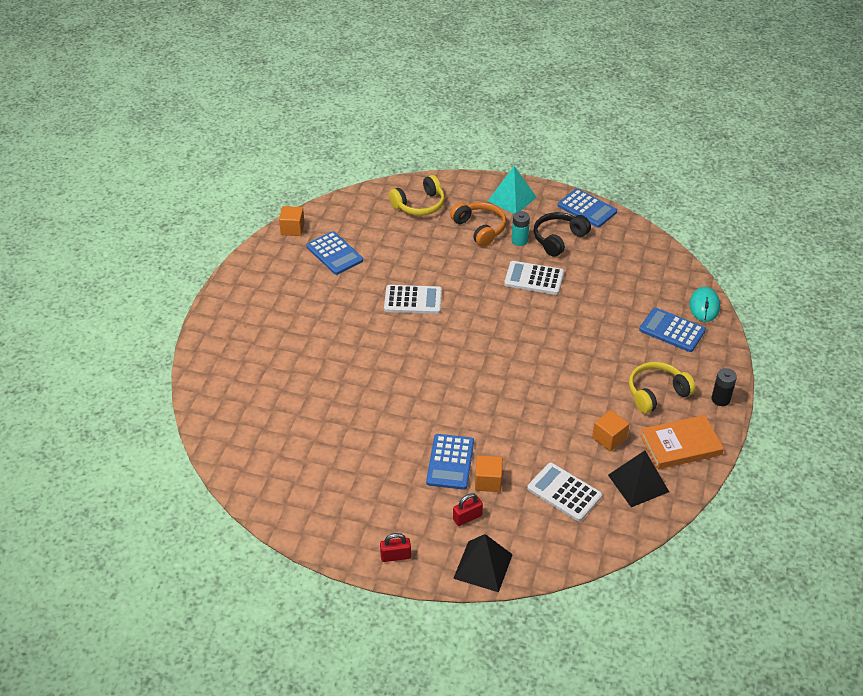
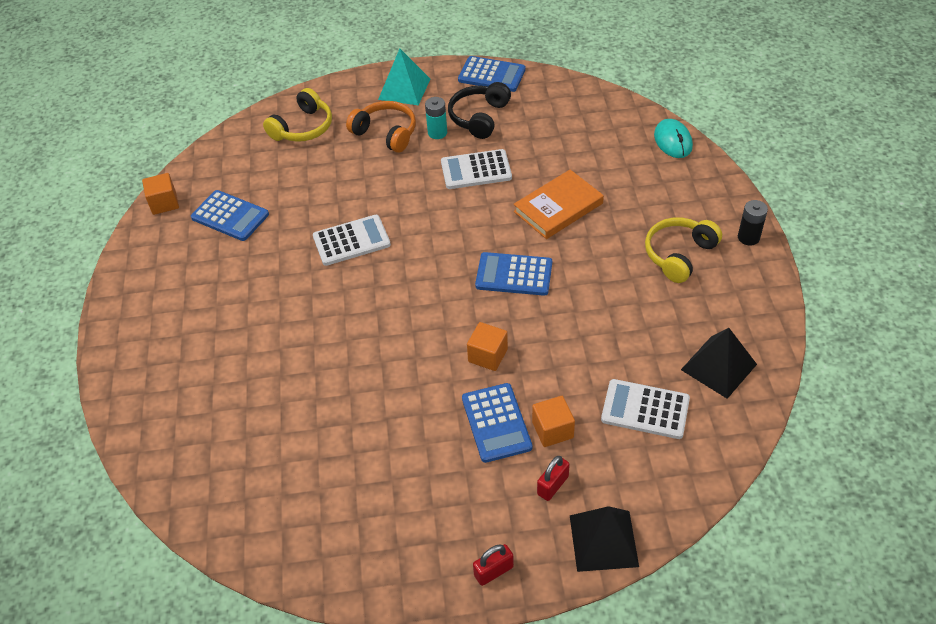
camera: 20 degrees left, 5 degrees up
orange cube [592,410,629,451] -> orange cube moved to [467,322,508,371]
blue calculator [639,308,706,352] -> blue calculator moved to [475,252,552,296]
orange book [640,415,724,469] -> orange book moved to [514,170,604,239]

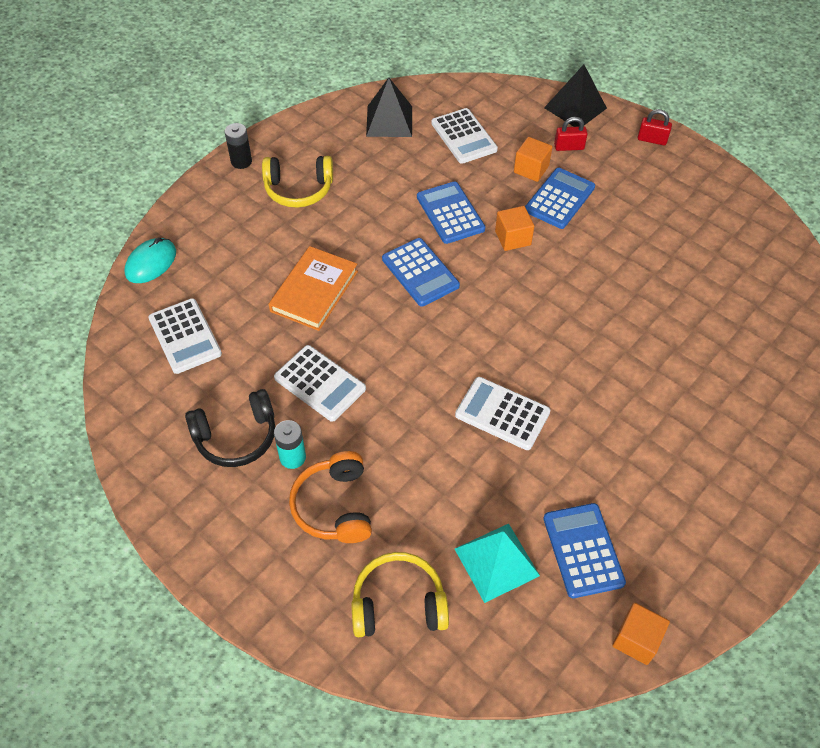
camera: 135 degrees left, 5 degrees up
turquoise pyramid [378,48,430,105] -> turquoise pyramid moved to [455,524,540,603]
blue calculator [458,56,526,92] -> blue calculator moved to [417,181,486,244]
orange book [514,170,604,239] -> orange book turned 75 degrees counterclockwise [269,246,358,331]
none -> white calculator [148,298,222,374]

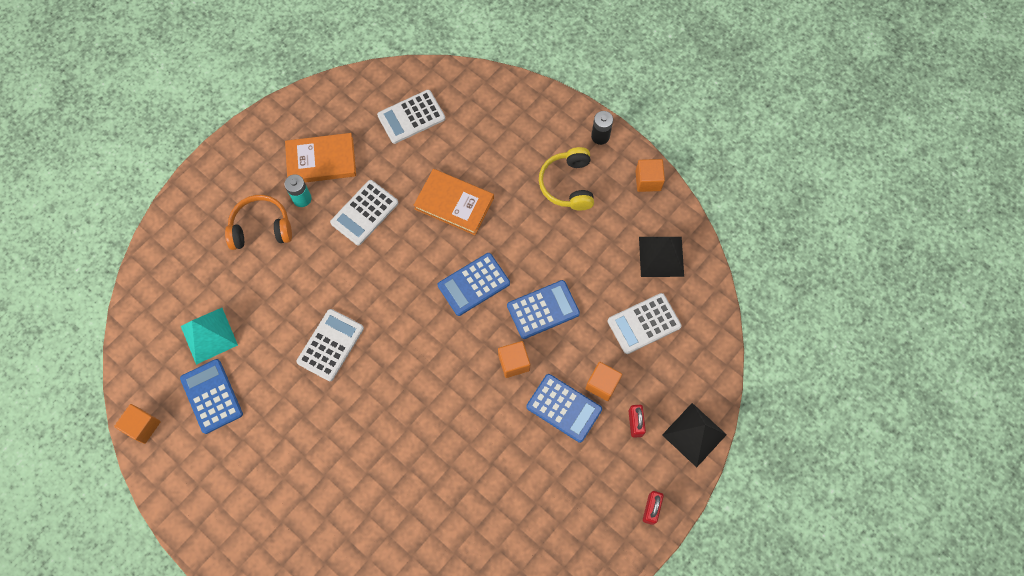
camera: 90 degrees right, 15 degrees up
turquoise mouse [124,237,176,283] -> none
black headphones [185,389,275,467] -> orange book [285,133,356,183]
yellow headphones [351,552,449,637] -> none
blue calculator [543,503,626,598] -> blue calculator turned 105 degrees counterclockwise [180,359,243,434]
none -> orange cube [635,159,665,192]

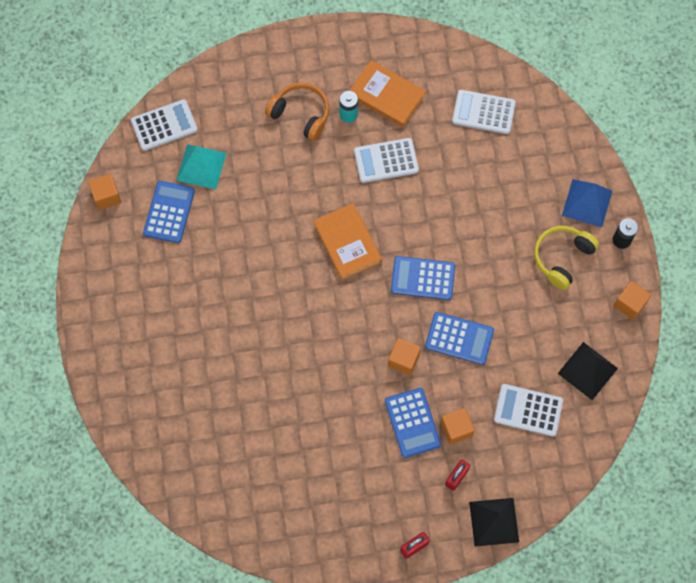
camera: 40 degrees right, 0 degrees up
white calculator [296,309,364,381] -> white calculator moved to [131,99,198,151]
orange book [413,169,494,235] -> orange book moved to [314,203,382,280]
none -> blue pyramid [562,179,612,227]

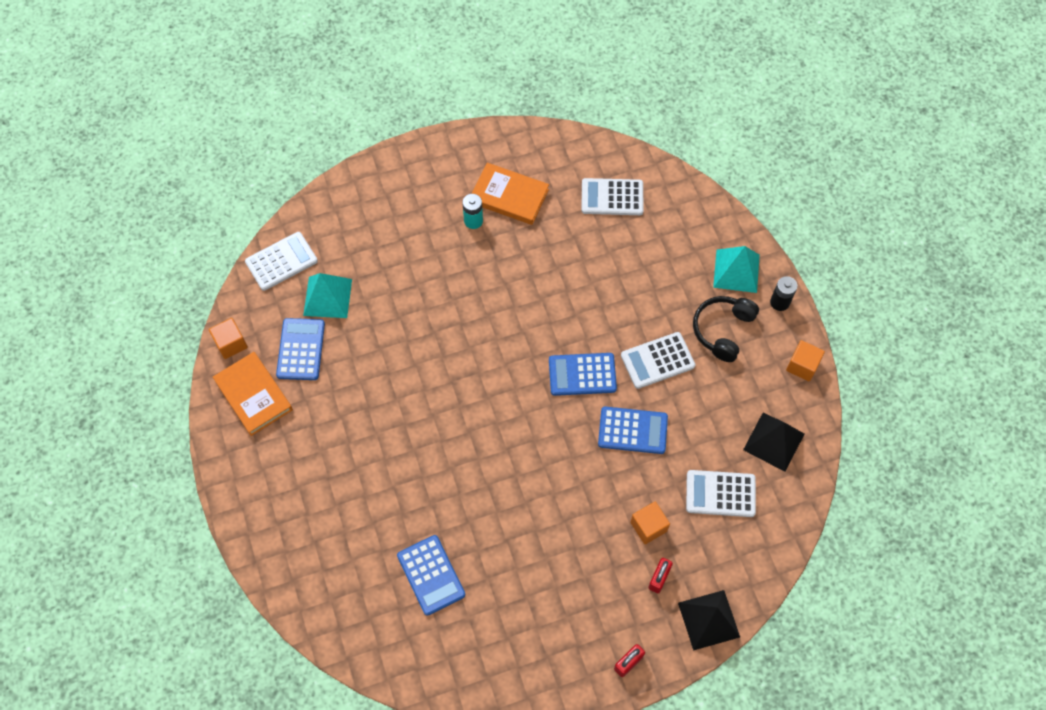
camera: 10 degrees left, 5 degrees down
orange headphones [265,83,329,141] -> none
orange book [314,203,382,280] -> orange book moved to [213,352,293,436]
white calculator [354,138,419,183] -> white calculator moved to [621,332,695,389]
blue calculator [385,388,441,458] -> blue calculator moved to [397,535,465,616]
orange cube [388,338,421,375] -> none
yellow headphones [534,226,599,290] -> black headphones [693,296,759,362]
blue pyramid [562,179,612,227] -> turquoise pyramid [713,246,760,293]

